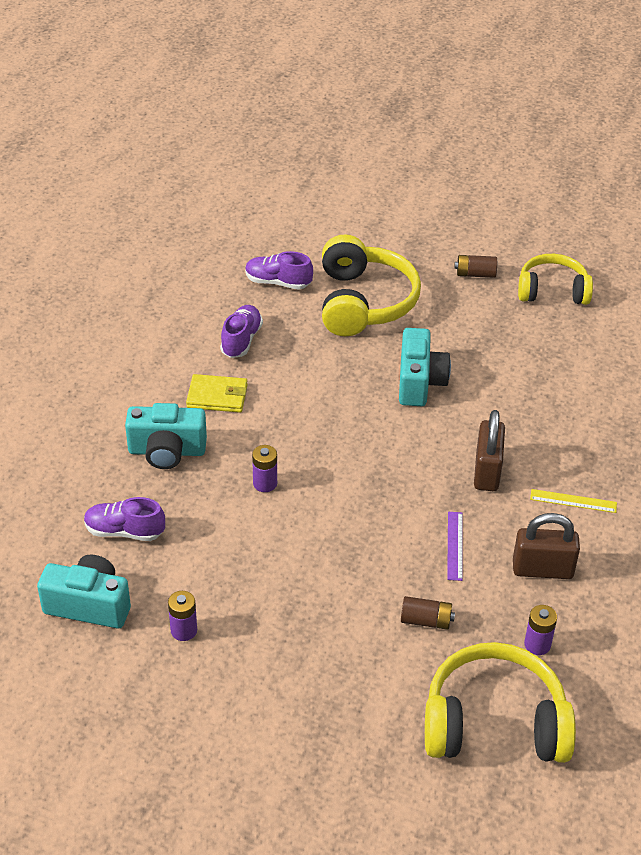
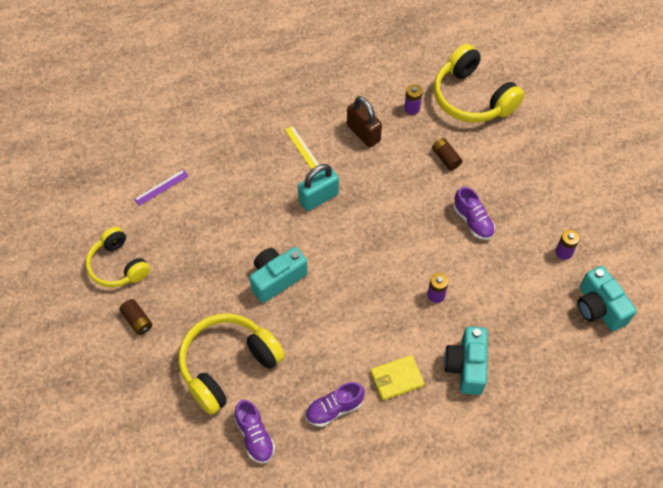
camera: 130 degrees left, 15 degrees up
purple shoe [84,497,165,541] -> purple shoe moved to [454,187,495,240]
turquoise camera [125,403,207,469] -> turquoise camera turned 135 degrees counterclockwise [444,326,488,395]
yellow wallet [186,374,248,413] -> yellow wallet turned 75 degrees counterclockwise [370,355,425,400]
purple ruler [447,512,463,581] -> purple ruler moved to [134,170,189,206]
brown padlock [474,410,505,491] -> turquoise padlock [298,164,339,211]

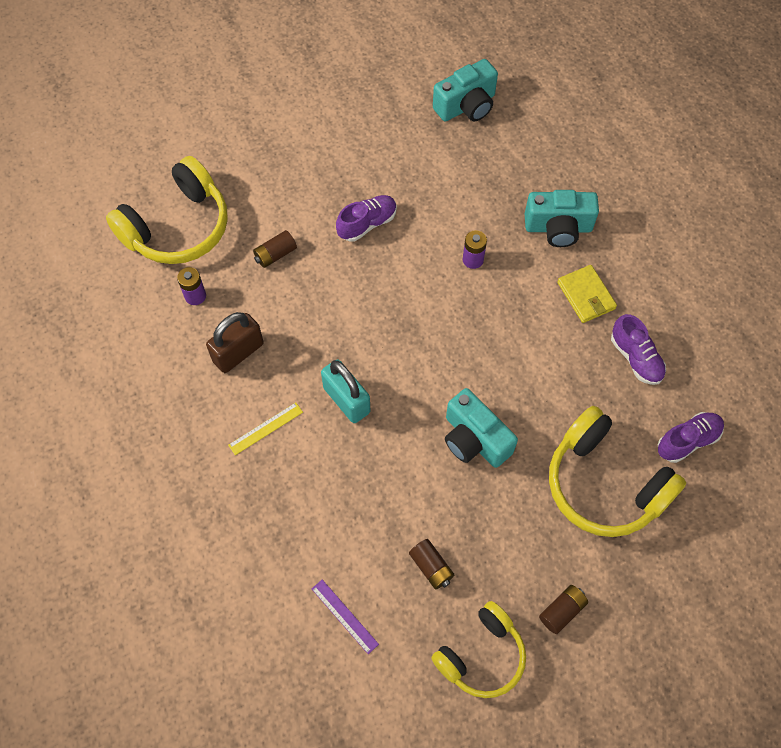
camera: 95 degrees left, 5 degrees up
purple battery [555,229,580,260] -> none
none -> brown battery [409,539,454,589]

